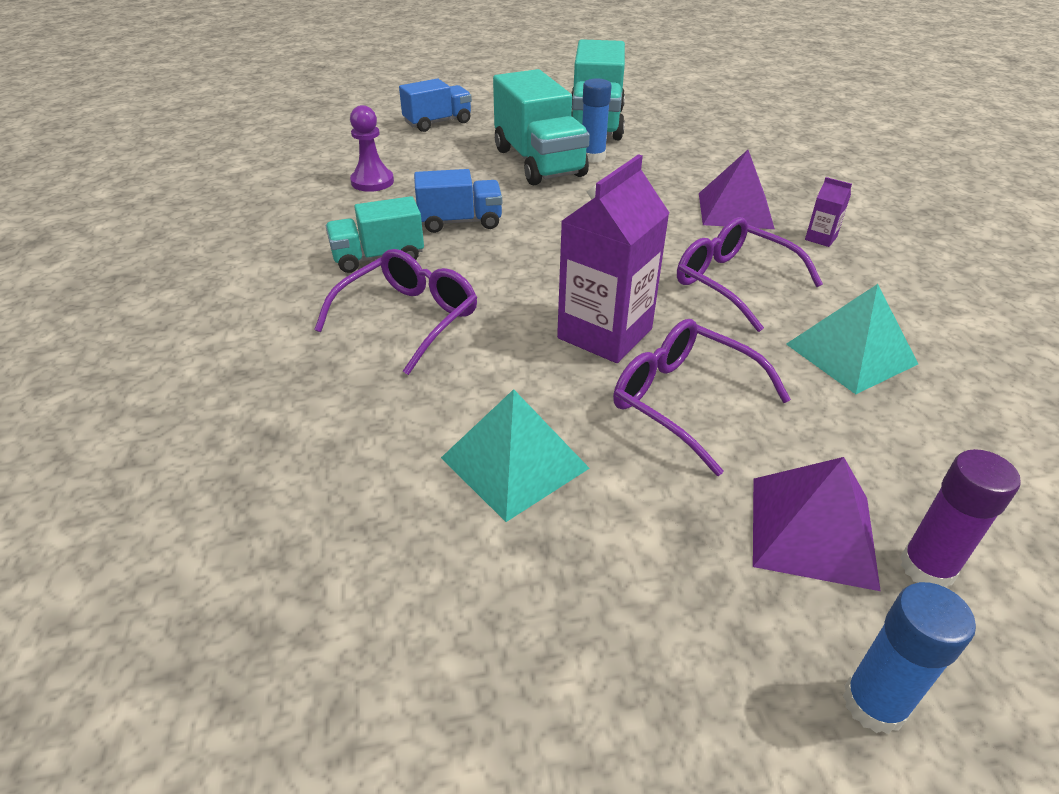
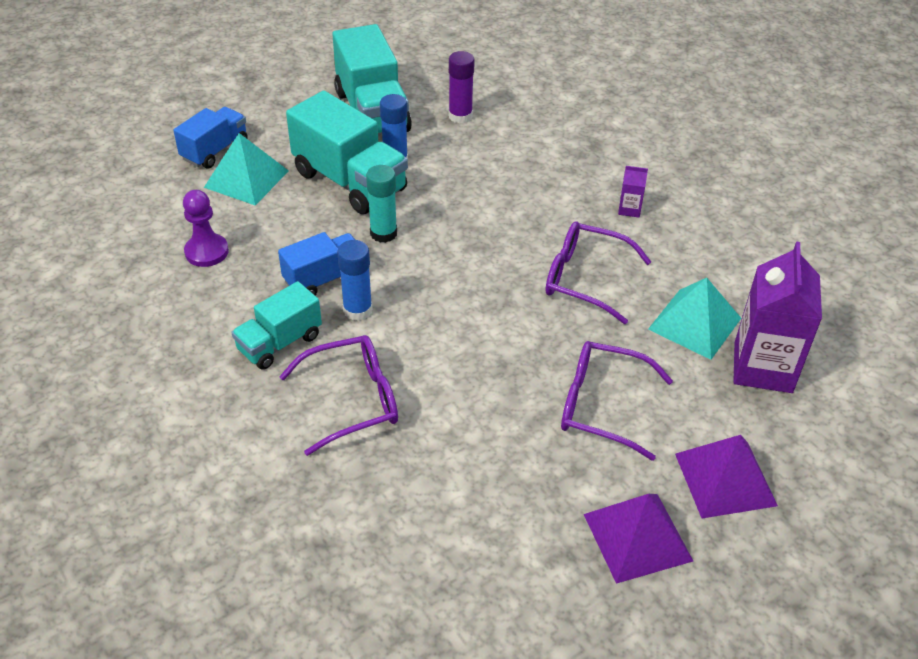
camera: 25 degrees left, 5 degrees up
purple glasses [314,249,477,375] -> purple glasses turned 60 degrees clockwise [279,335,398,456]
turquoise pyramid [441,389,590,522] -> turquoise pyramid moved to [204,133,289,206]
purple carton [557,154,669,363] -> purple carton moved to [733,241,822,393]
purple pyramid [699,150,775,229] -> purple pyramid moved to [584,494,693,584]
blue glue stick [843,582,976,734] -> blue glue stick moved to [337,240,373,321]
purple glue stick [900,449,1021,588] -> purple glue stick moved to [449,51,475,124]
none -> turquoise glue stick [366,165,397,243]

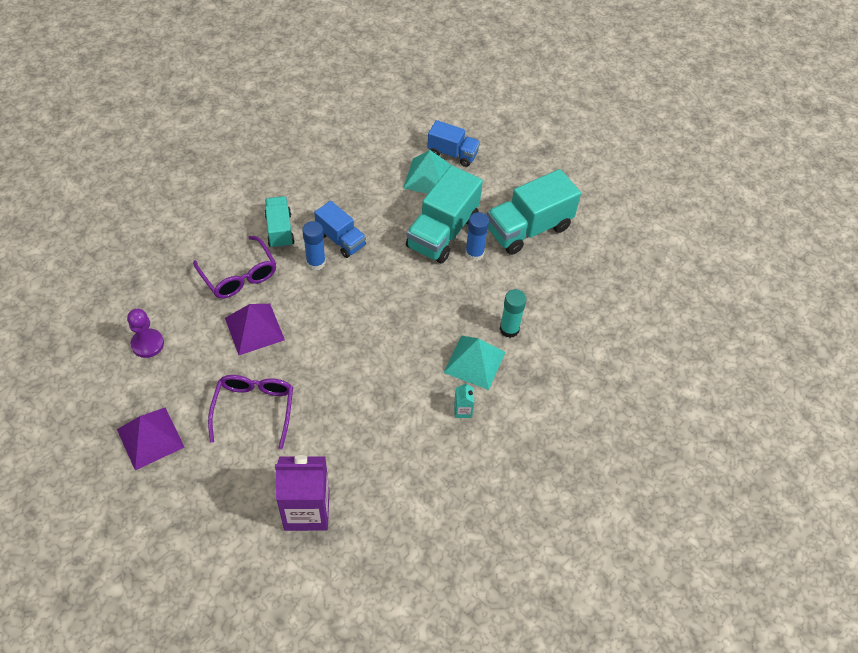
camera: 75 degrees right, 10 degrees up
purple pawn [183,190,229,267] -> purple pawn moved to [127,309,164,358]
turquoise truck [231,281,322,370] -> turquoise truck turned 45 degrees clockwise [265,196,295,249]
turquoise glue stick [366,165,397,243] -> turquoise glue stick moved to [500,289,527,338]
purple glue stick [449,51,475,124] -> none
purple glasses [545,221,651,324] -> none
purple carton [618,166,648,217] -> turquoise carton [454,382,474,418]
turquoise pyramid [648,278,741,360] -> turquoise pyramid moved to [444,335,505,390]
purple pyramid [675,435,778,518] -> purple pyramid moved to [225,304,285,355]

